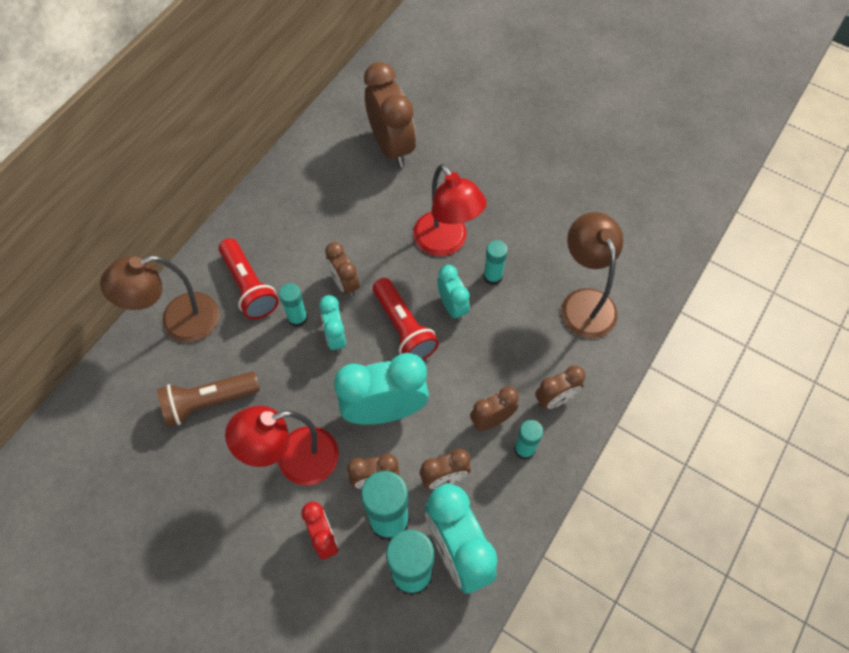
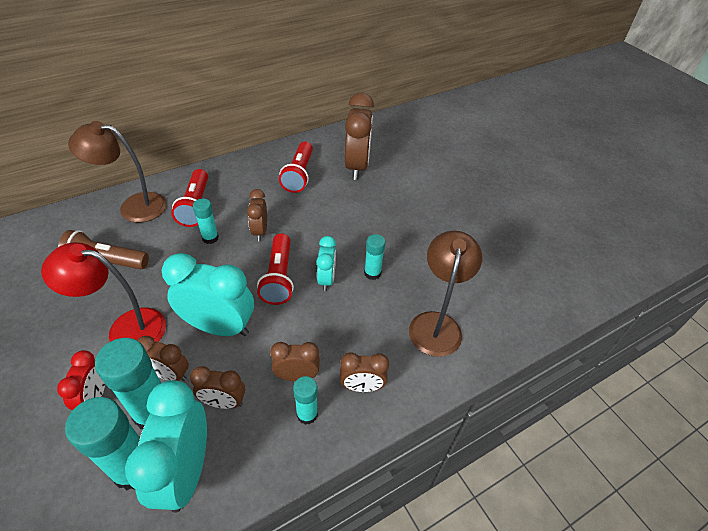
camera: 25 degrees right, 15 degrees down
turquoise clock [319,295,346,353] -> none
red lamp [413,164,487,256] -> none
none -> red flashlight [279,142,313,193]

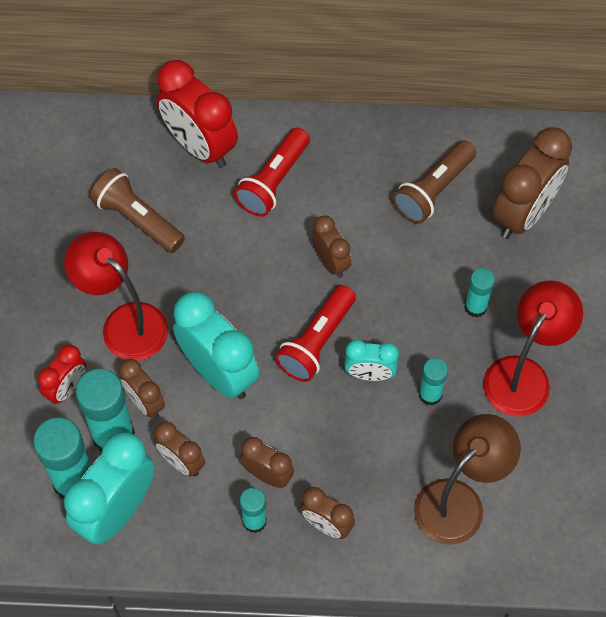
camera: 35 degrees right, 15 degrees up
brown lamp [68,121,167,223] -> red clock [157,60,238,168]
turquoise glue stick [193,199,219,244] -> turquoise glue stick moved to [464,268,495,318]
brown clock [247,189,267,241] -> brown clock turned 120 degrees clockwise [312,216,352,278]
red flashlight [279,142,313,193] -> brown flashlight [393,140,476,224]
turquoise clock [316,236,336,291] -> turquoise clock turned 60 degrees clockwise [344,340,399,381]
none -> red lamp [483,281,583,417]

